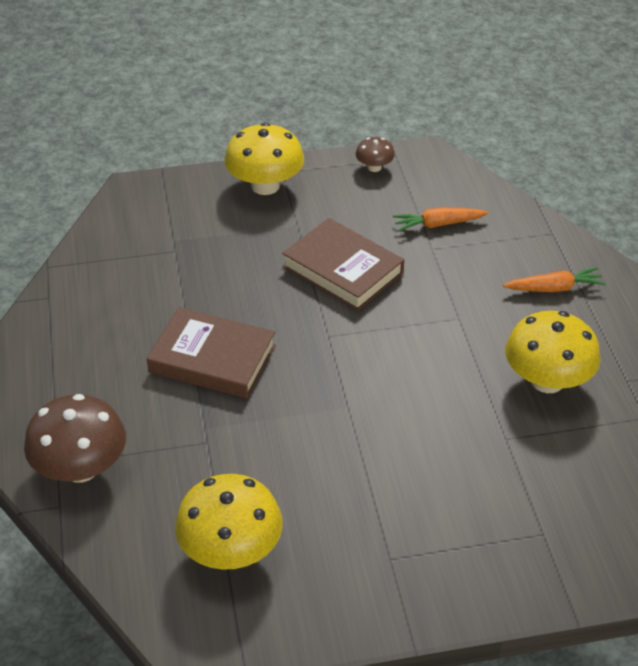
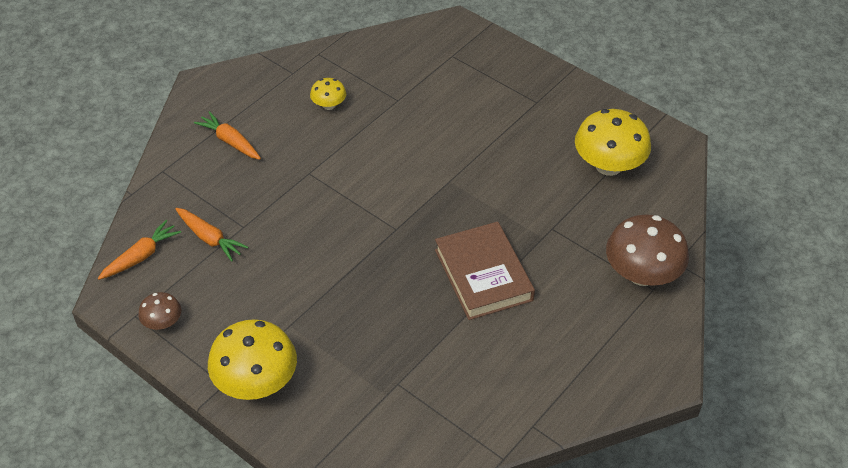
camera: 130 degrees left, 5 degrees up
brown book [282,218,404,311] -> none
yellow mushroom [505,311,601,393] -> yellow mushroom [310,78,346,110], size x0.50
none -> orange carrot [98,220,181,280]

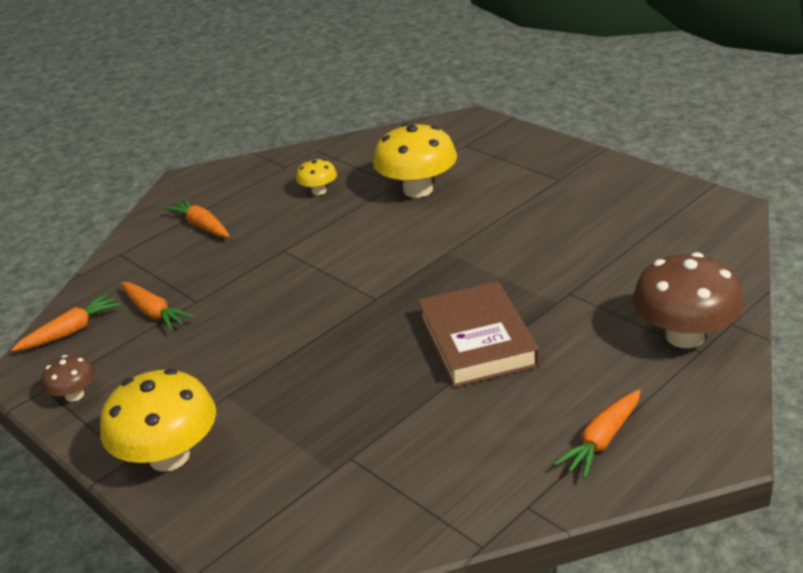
camera: 10 degrees right, 15 degrees down
yellow mushroom [575,109,651,176] -> yellow mushroom moved to [373,123,457,198]
none -> orange carrot [554,390,641,479]

